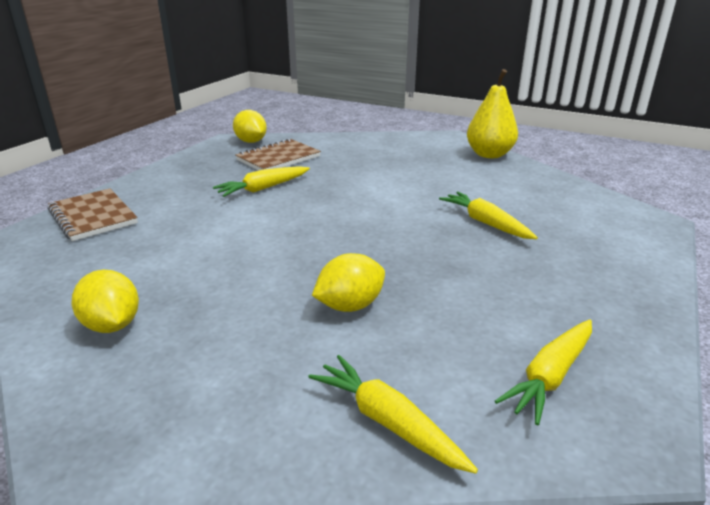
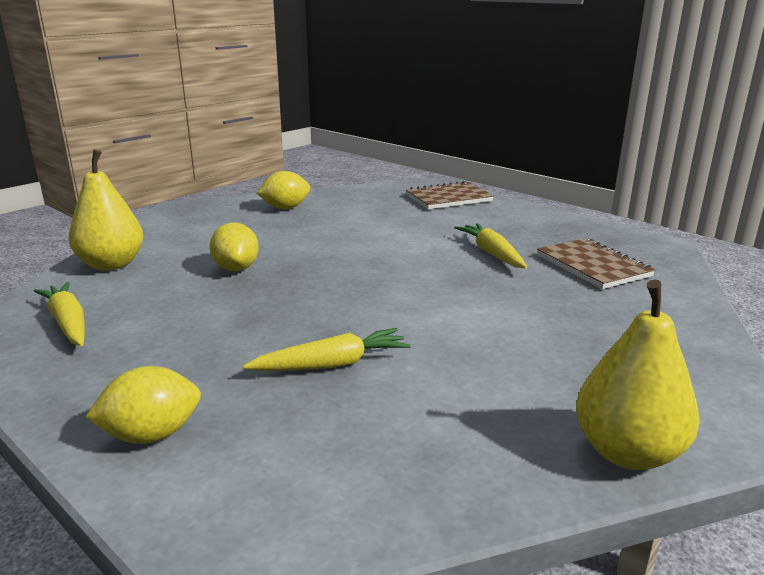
camera: 105 degrees right, 5 degrees down
yellow lemon [233,110,267,143] -> yellow lemon moved to [85,366,201,444]
yellow carrot [308,355,478,474] -> yellow pear [68,149,143,271]

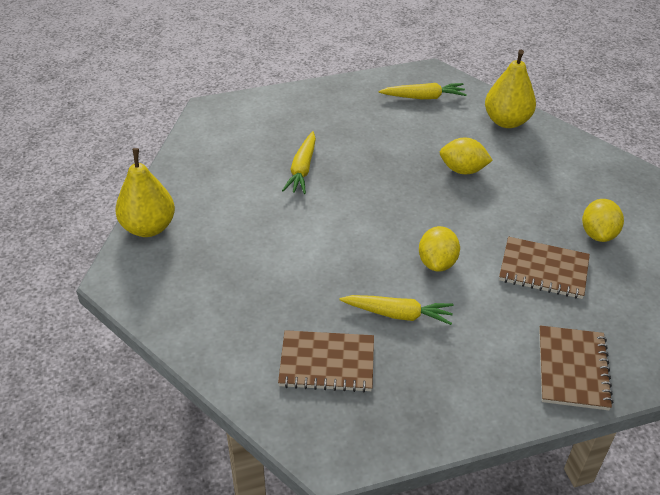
camera: 120 degrees right, 20 degrees up
yellow lemon [85,366,201,444] -> yellow lemon moved to [419,226,460,272]
none -> brown notebook [499,237,590,299]

